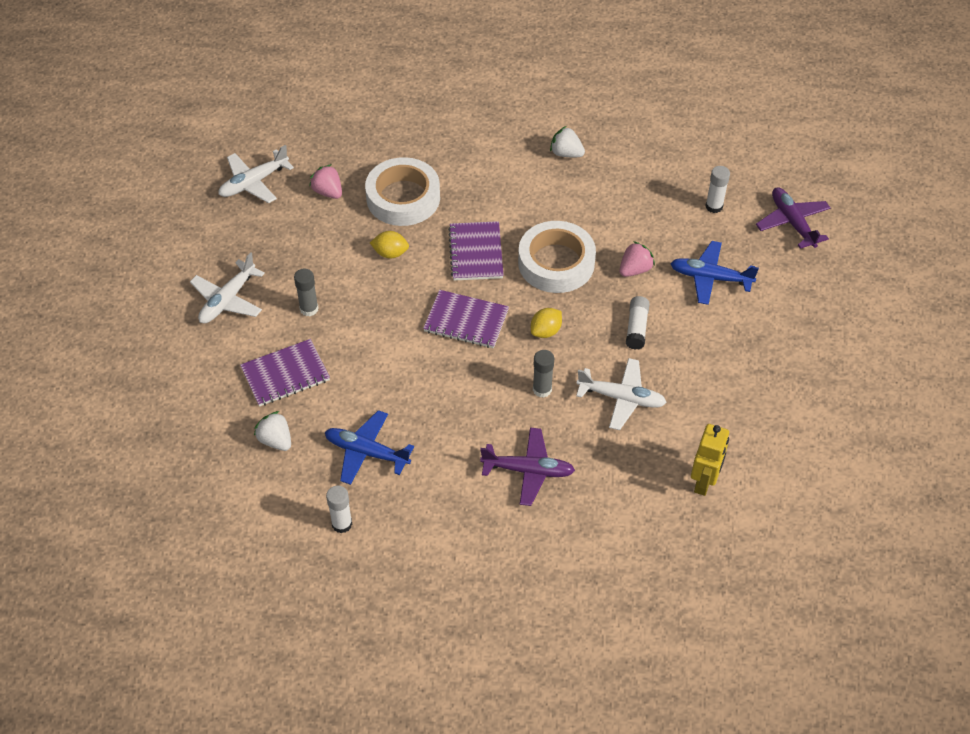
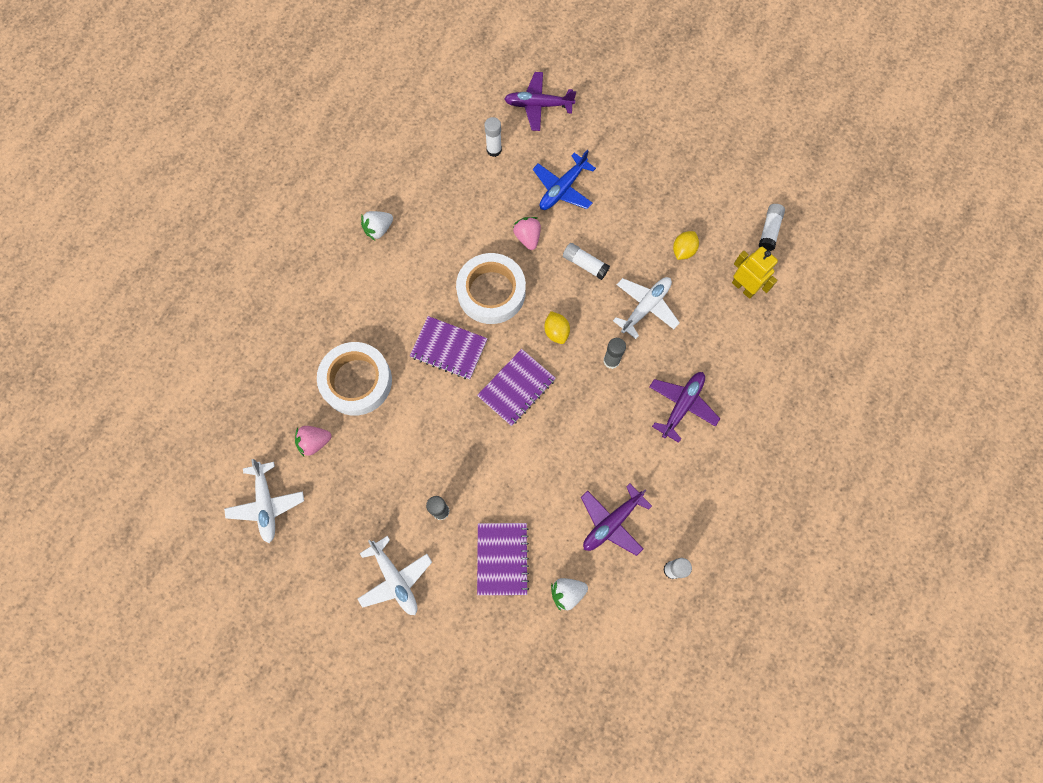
camera: 65 degrees left, 20 degrees up
blue plane [325,410,414,485] -> purple plane [581,483,652,556]
yellow lemon [370,231,409,259] -> yellow lemon moved to [673,231,699,260]
none -> white glue stick [759,204,785,251]

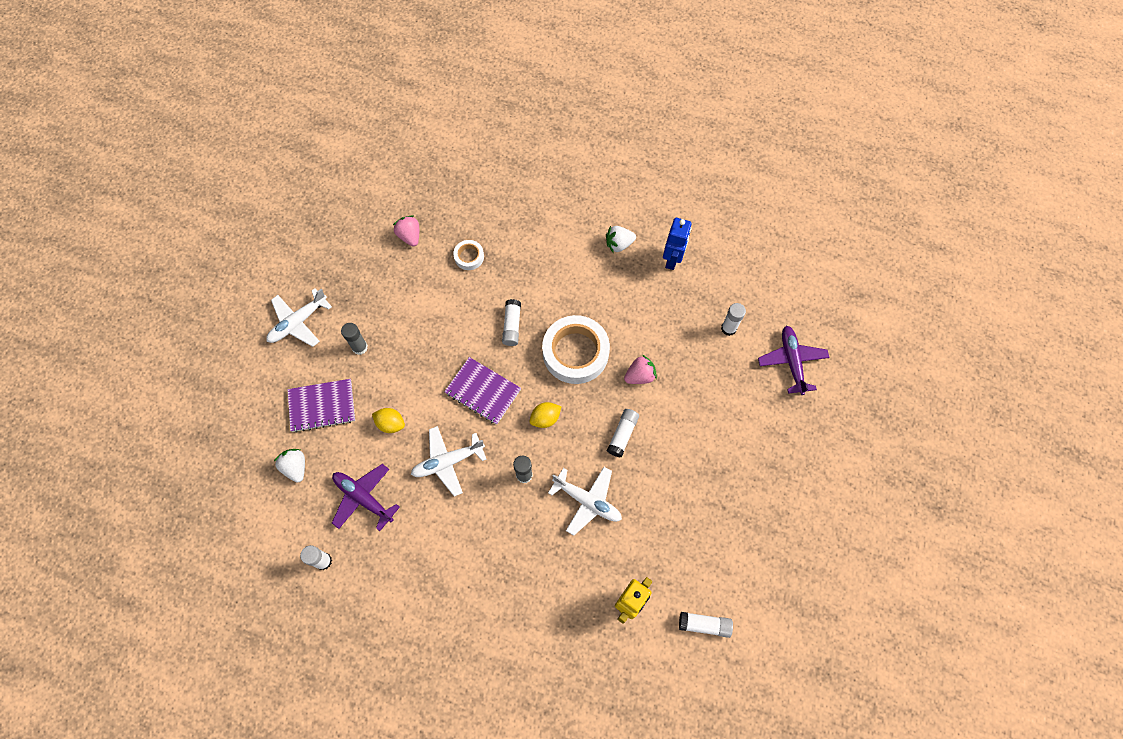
camera: 80 degrees right, 5 degrees down
white plane [224,459,304,543] -> white plane moved to [411,426,487,497]
white tape [317,342,392,416] -> white tape [453,240,484,270], size x0.47
white strawberry [361,211,393,241] -> white strawberry turned 60 degrees counterclockwise [606,226,636,253]
purple notebook [410,316,488,380] -> white glue stick [502,299,521,346]
blue plane [533,150,596,210] -> none
purple plane [649,372,720,443] -> none
yellow lemon [673,231,699,260] -> yellow lemon moved to [372,408,405,433]
none -> blue robot [663,218,692,270]

